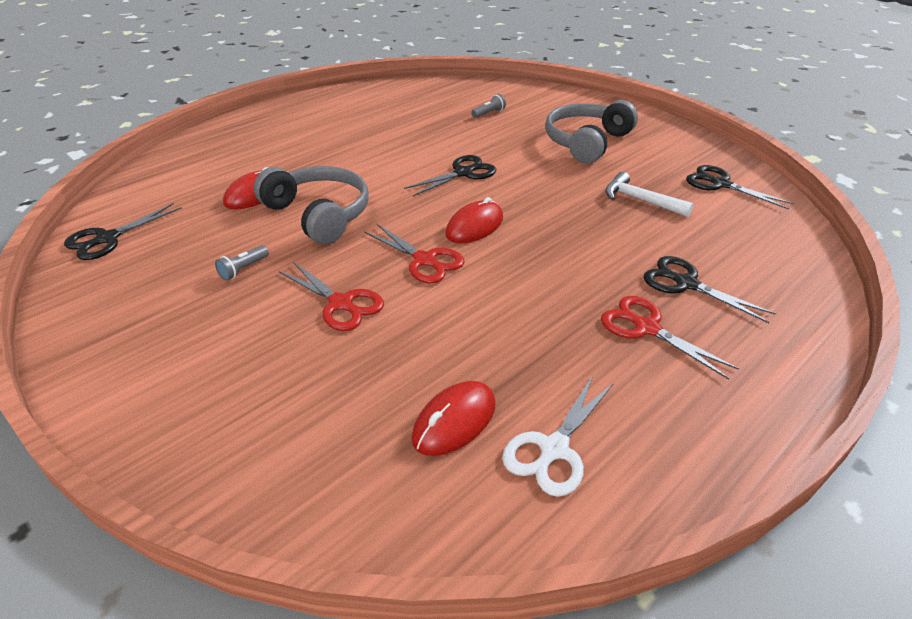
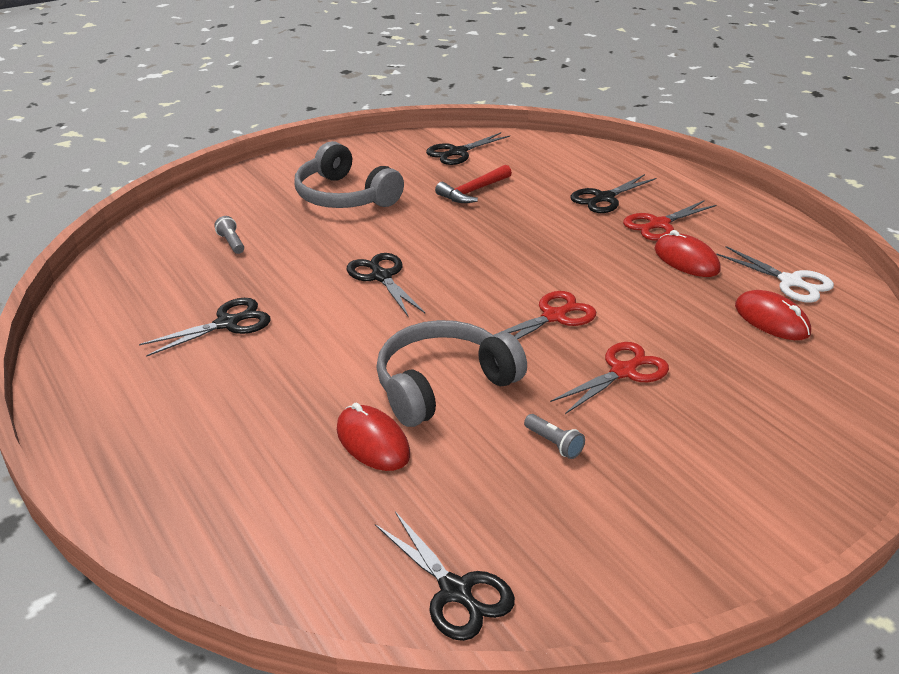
camera: 80 degrees left, 5 degrees down
red mouse [445,197,503,243] -> red mouse moved to [654,230,721,277]
white hammer [605,172,694,217] -> red hammer [435,164,512,203]
none -> black scissors [139,298,271,357]

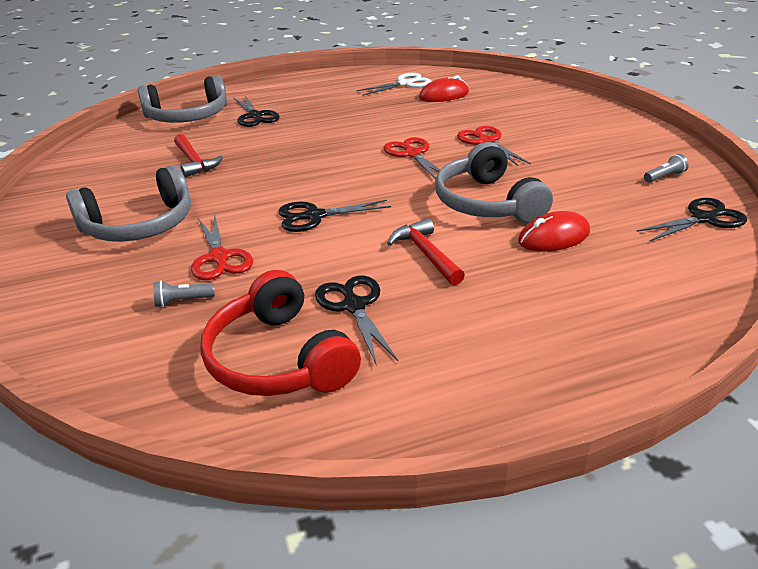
camera: 75 degrees left, 0 degrees up
black scissors [426,132,510,165] -> none
grey flashlight [524,414,585,459] -> grey flashlight moved to [644,154,689,183]
red scissors [623,200,716,241] -> red scissors moved to [191,214,253,280]
red mouse [654,230,721,277] -> none
none -> grey headphones [138,75,227,123]
none -> red headphones [200,270,361,396]
none -> red hammer [387,218,465,285]

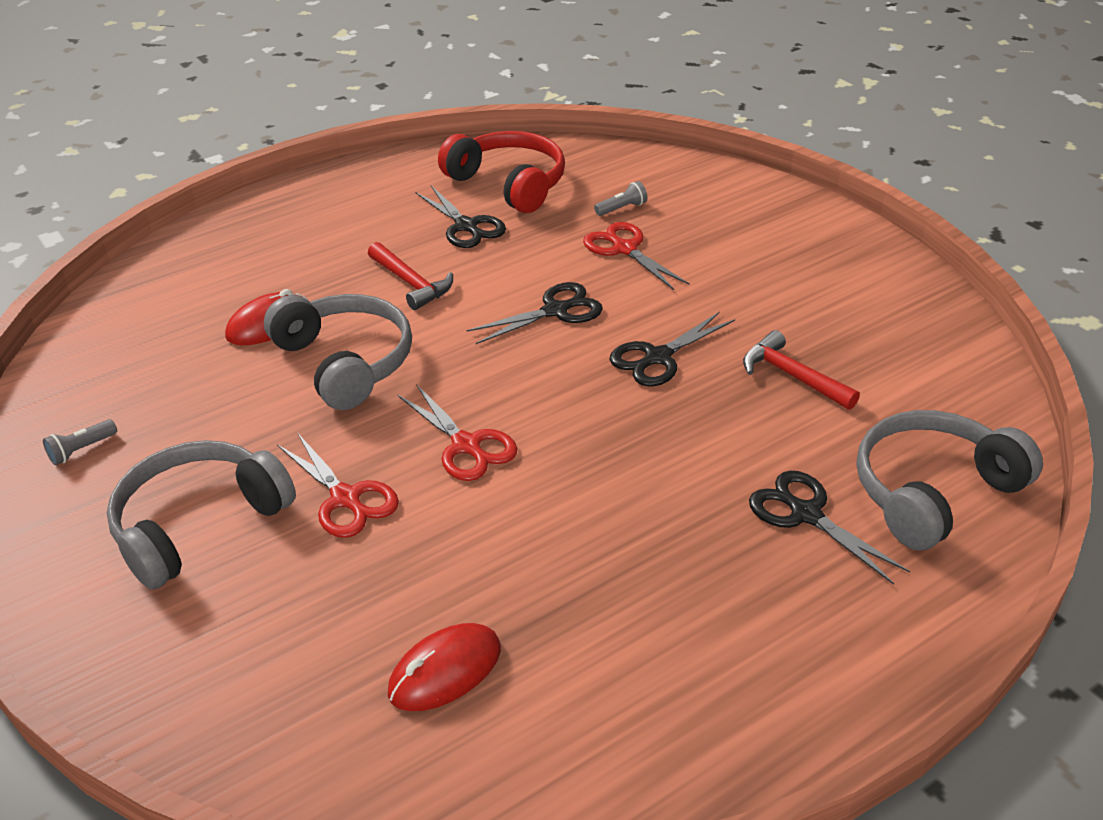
camera: 165 degrees right, 5 degrees up
grey headphones [66,165,191,242] -> grey headphones moved to [107,440,296,590]
white scissors [356,73,432,96] -> none
black scissors [636,198,747,242] -> black scissors moved to [609,312,735,386]

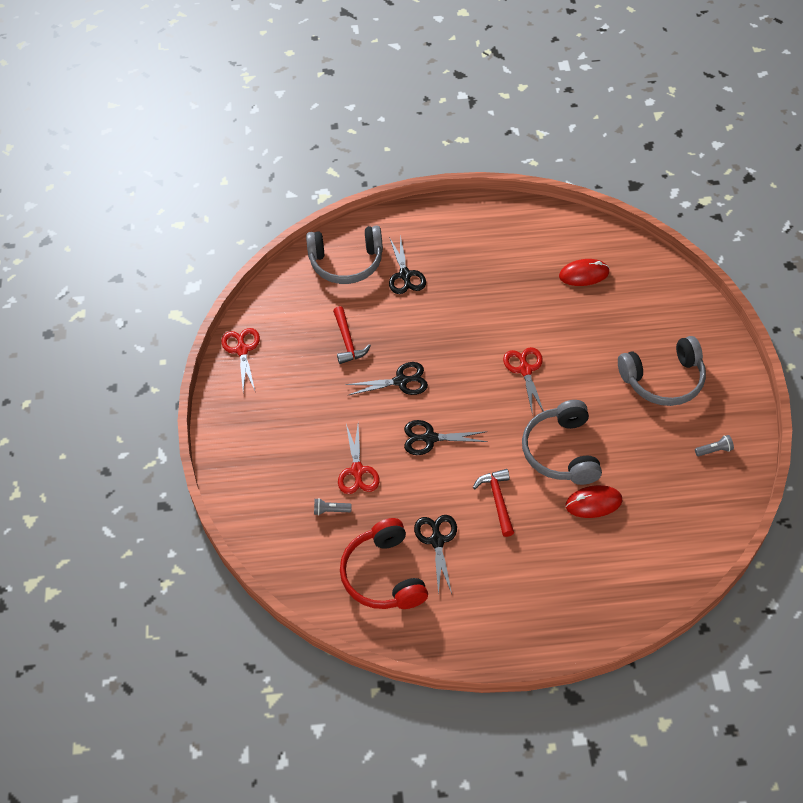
camera: 150 degrees left, 15 degrees up
red scissors [277,432,399,538] -> red scissors moved to [221,328,260,391]

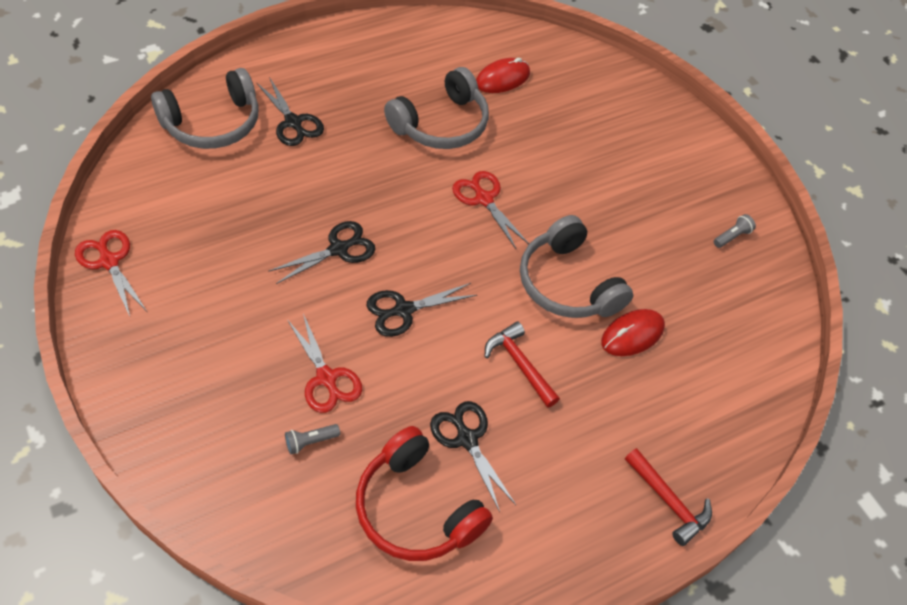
camera: 30 degrees left, 0 degrees up
red hammer [333,306,371,364] -> red hammer moved to [625,448,712,546]
grey headphones [618,336,706,406] -> grey headphones moved to [384,67,489,149]

